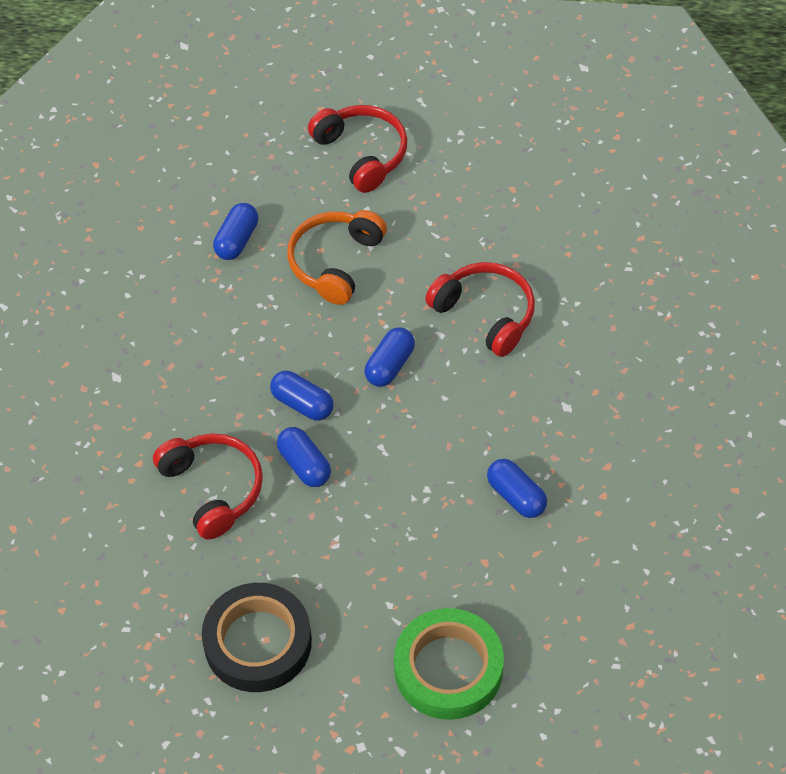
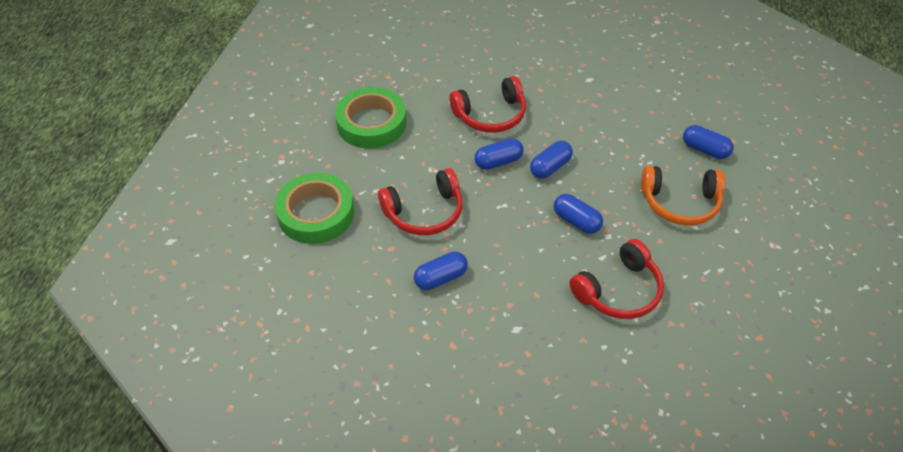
camera: 100 degrees right, 5 degrees down
black tape [202,583,312,692] -> green tape [335,87,406,149]
orange headphones [287,210,387,305] -> orange headphones turned 150 degrees clockwise [641,166,725,226]
red headphones [308,105,407,193] -> red headphones moved to [378,168,463,235]

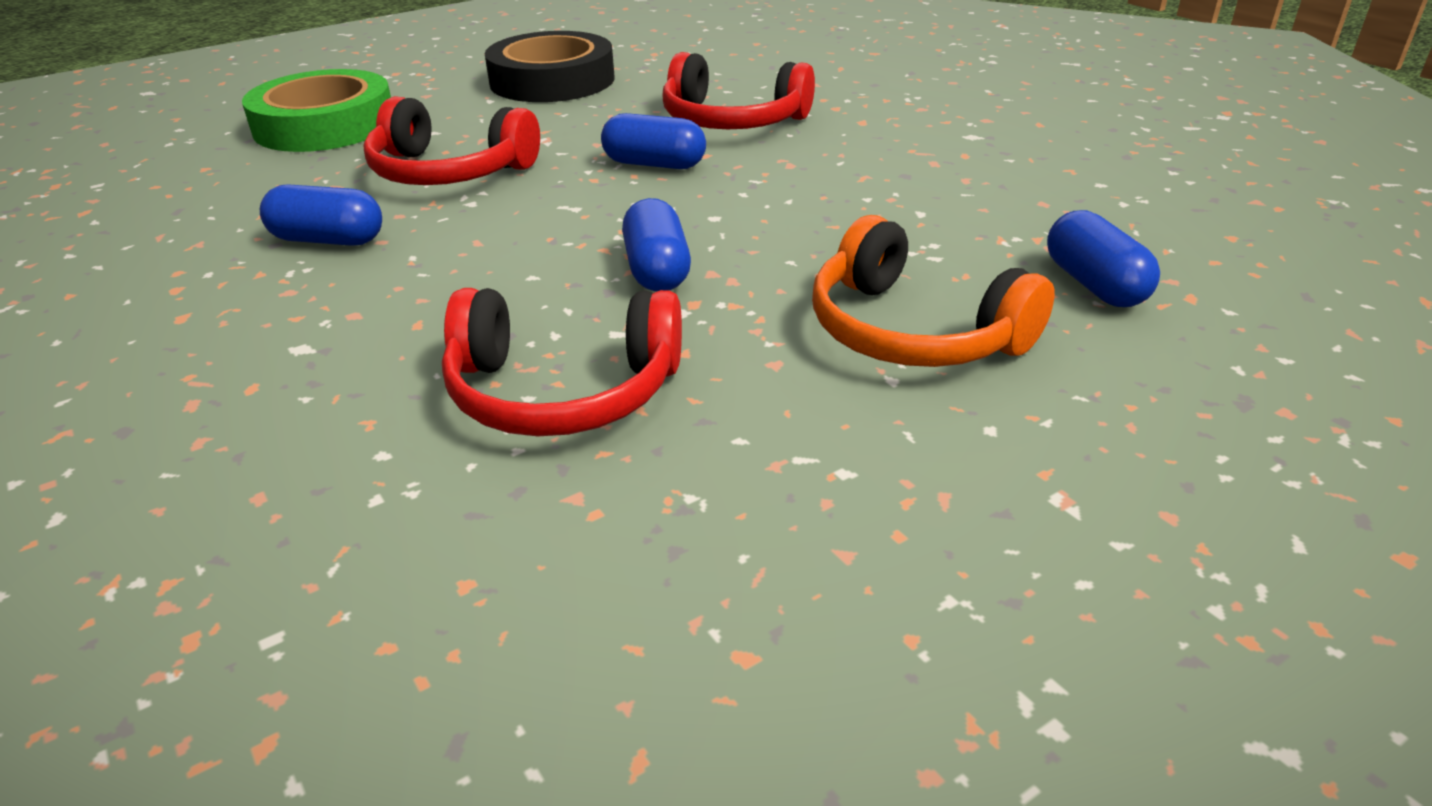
camera: 40 degrees right, 15 degrees down
green tape [335,87,406,149] -> black tape [485,31,614,102]
blue capsule [530,141,573,179] -> none

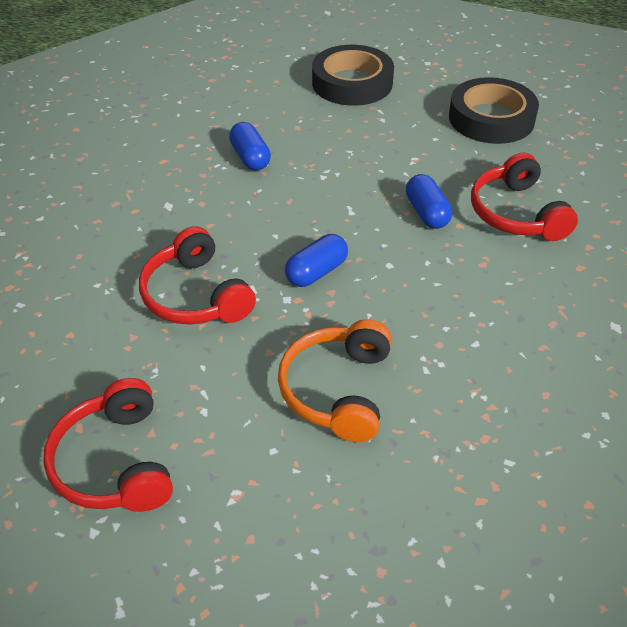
camera: 55 degrees right, 10 degrees up
green tape [242,69,391,152] -> black tape [312,45,394,106]
red headphones [363,96,540,185] -> red headphones moved to [43,378,173,512]
blue capsule [1047,210,1160,307] -> none

